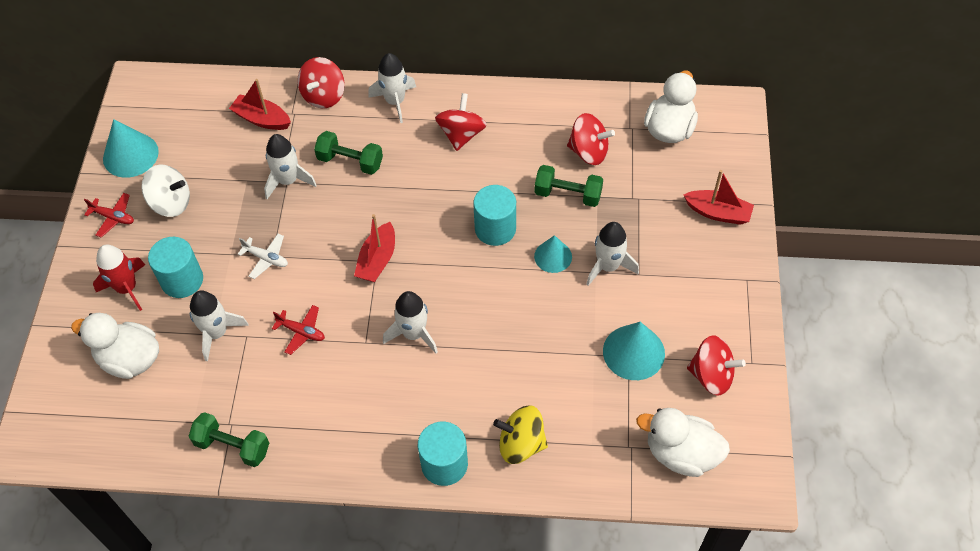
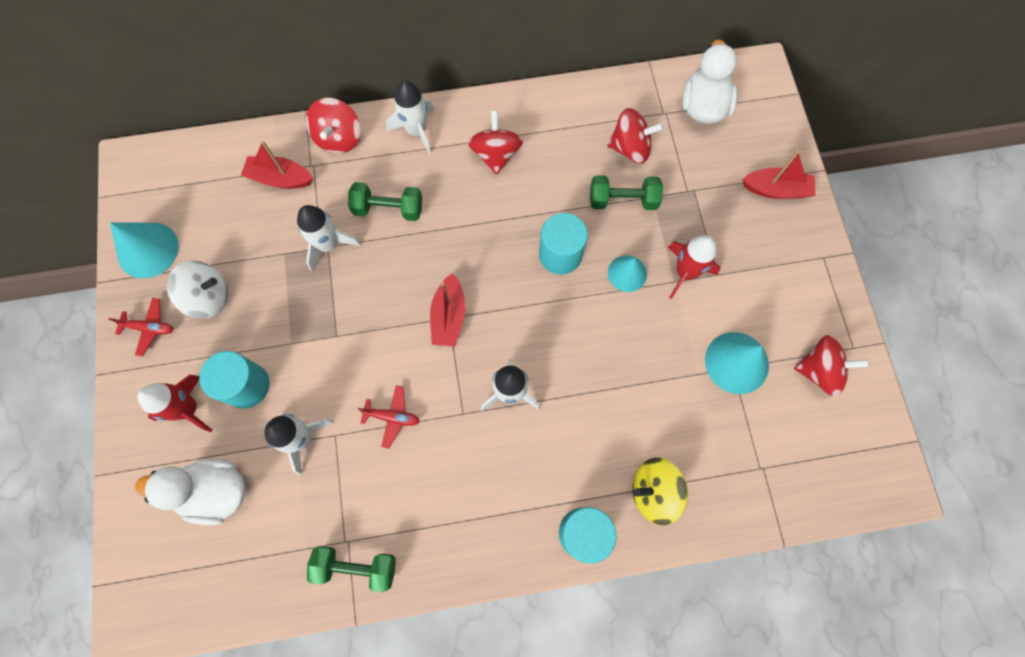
camera: 15 degrees left, 15 degrees up
white plane [238,234,288,279] -> none
white rocket [586,222,639,286] -> red rocket [668,235,720,299]
white duck [636,408,730,477] -> none

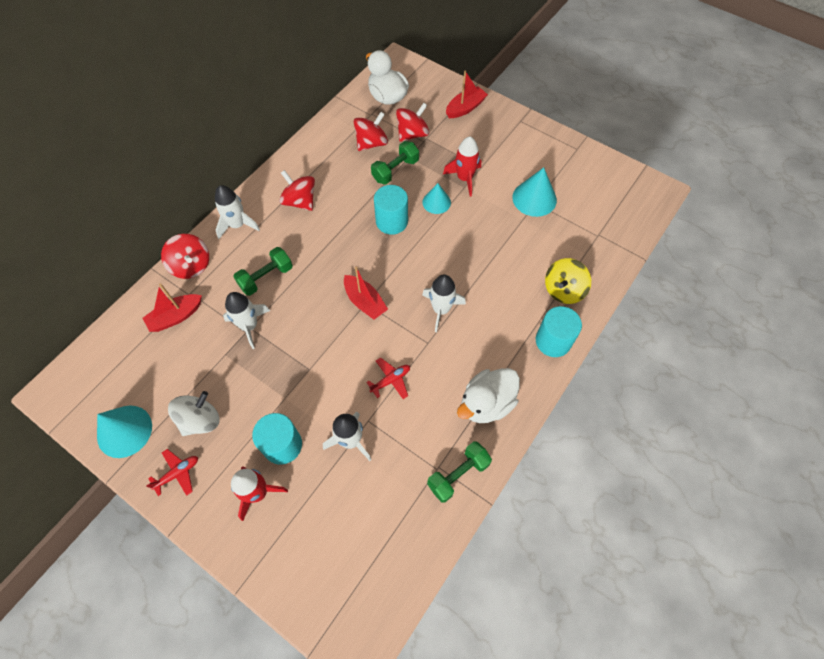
camera: 45 degrees left, 10 degrees down
white duck [135,459,245,525] -> white duck moved to [457,368,520,423]
red spinning top [794,335,870,397] -> red spinning top moved to [396,103,429,142]

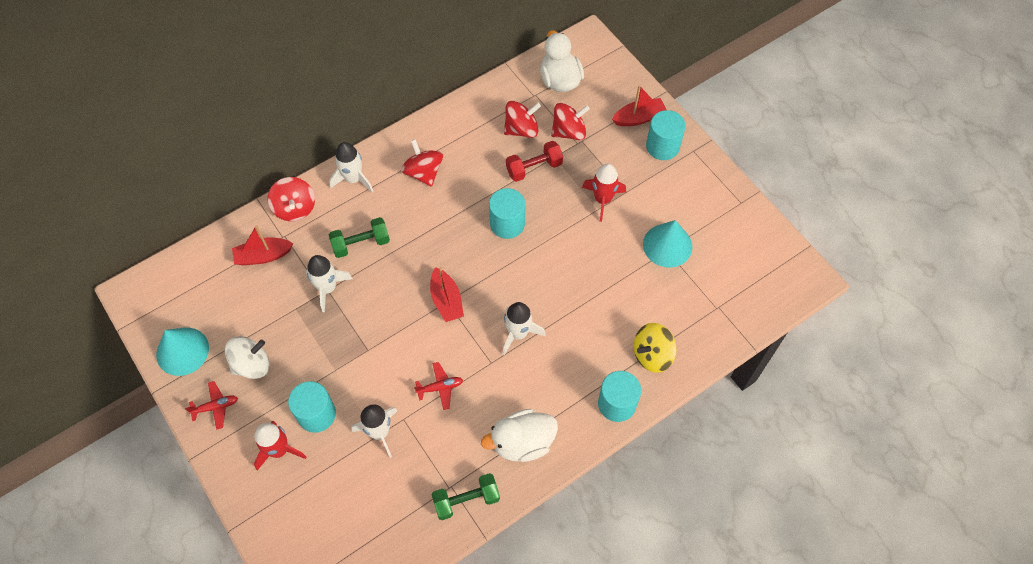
camera: 20 degrees right, 0 degrees up
green dumbbell [371,141,419,184] -> red dumbbell [506,141,563,182]
turquoise cone [422,183,451,214] -> none
none -> turquoise cylinder [646,110,686,160]

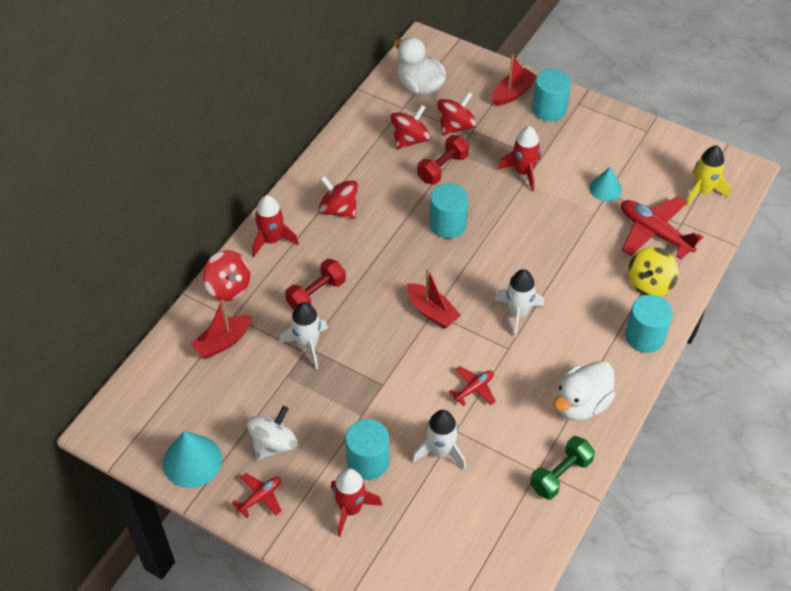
camera: 25 degrees left, 10 degrees down
white rocket [329,142,373,192] -> red rocket [252,195,299,257]
green dumbbell [329,217,390,258] -> red dumbbell [285,259,346,310]
turquoise cone [643,220,692,267] -> turquoise cone [589,167,622,201], size x0.64
none -> red plane [621,196,703,259]
none -> yellow rocket [686,145,731,206]

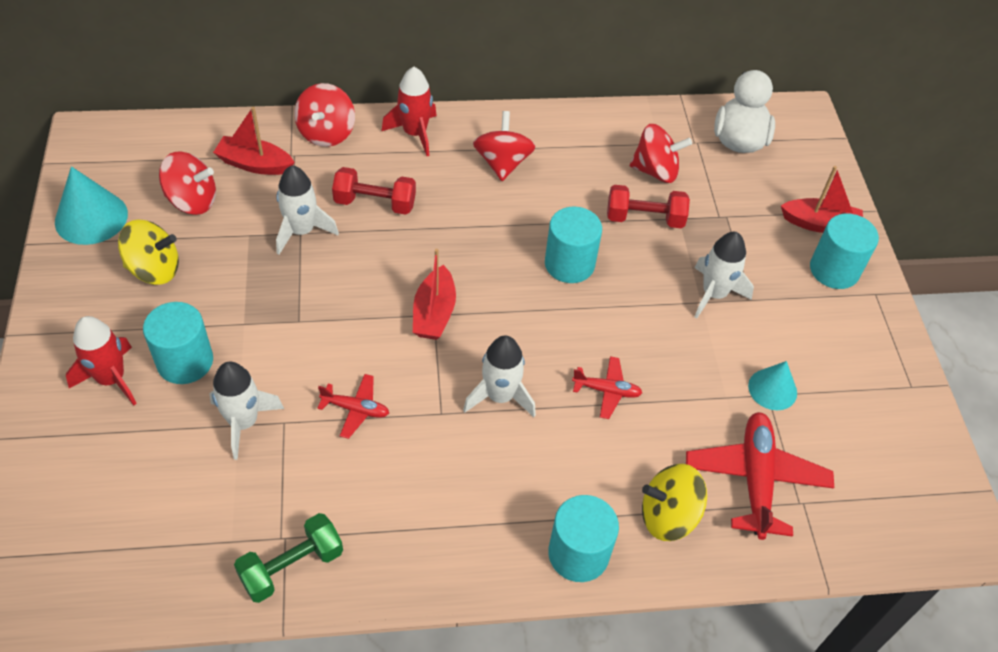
camera: 50 degrees right, 0 degrees up
red plane [232,473,282,518] -> red plane moved to [572,356,642,419]
white spinning top [247,406,297,460] -> yellow spinning top [118,219,179,285]
red spinning top [437,92,477,136] -> red spinning top moved to [159,151,216,215]
red rocket [498,126,541,191] -> white rocket [694,232,754,318]
green dumbbell [530,436,595,500] -> green dumbbell turned 45 degrees counterclockwise [234,513,343,603]
white duck [554,361,615,421] -> none
yellow rocket [686,145,731,206] -> none

